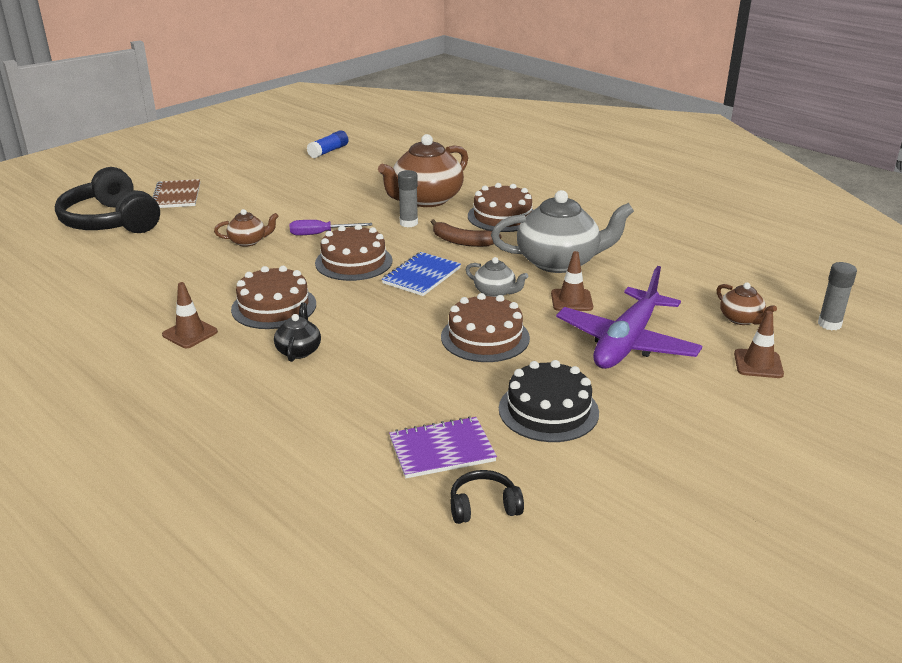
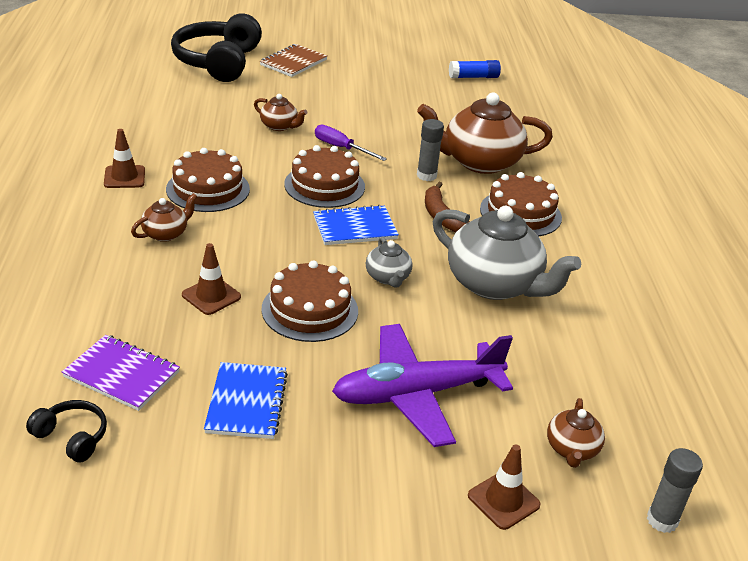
camera: 40 degrees right, 5 degrees up
black teapot [274,302,321,362] -> brown teapot [131,193,198,242]
black cake [499,360,599,442] -> blue notebook [204,362,288,439]
brown traffic cone [551,251,593,311] -> brown traffic cone moved to [182,243,241,315]

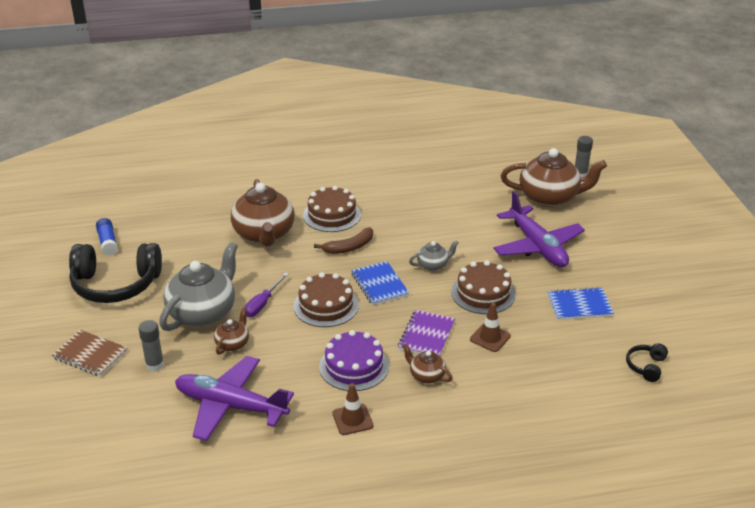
camera: 95 degrees left, 0 degrees up
purple notebook [62,335,180,411] -> purple notebook moved to [398,310,455,355]
brown cake [166,148,250,212] -> purple cake [319,330,389,391]
black headphones [171,14,262,82] -> black headphones moved to [69,243,162,303]
grey glue stick [417,119,444,181] -> grey glue stick moved to [138,320,164,372]
grey teapot [433,206,581,300] -> grey teapot moved to [159,242,238,331]
brown traffic cone [468,444,541,530] -> none
brown teapot [547,398,605,468] -> brown teapot [501,148,607,207], size x2.09
none -> purple plane [175,356,294,441]

